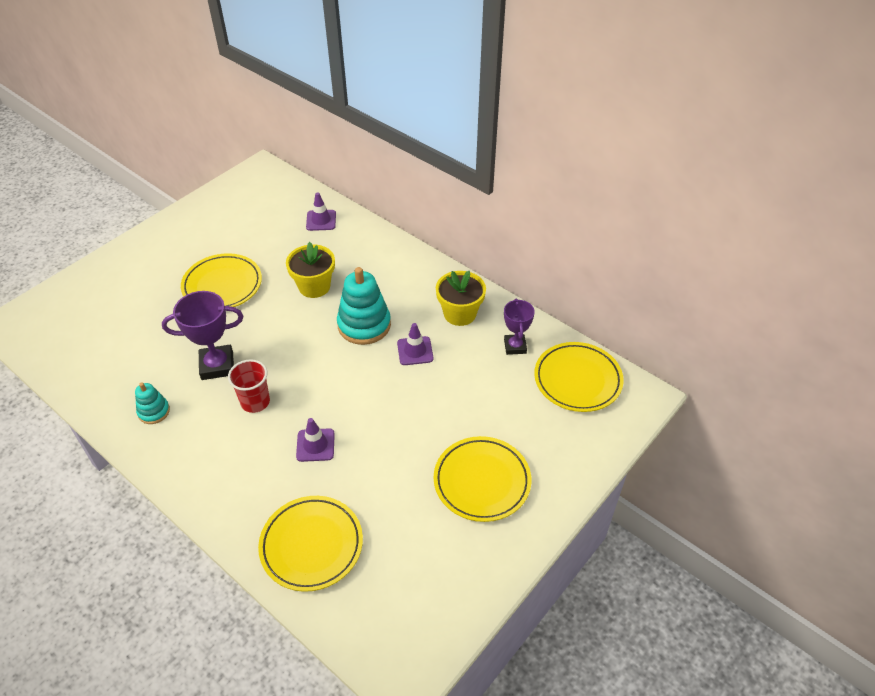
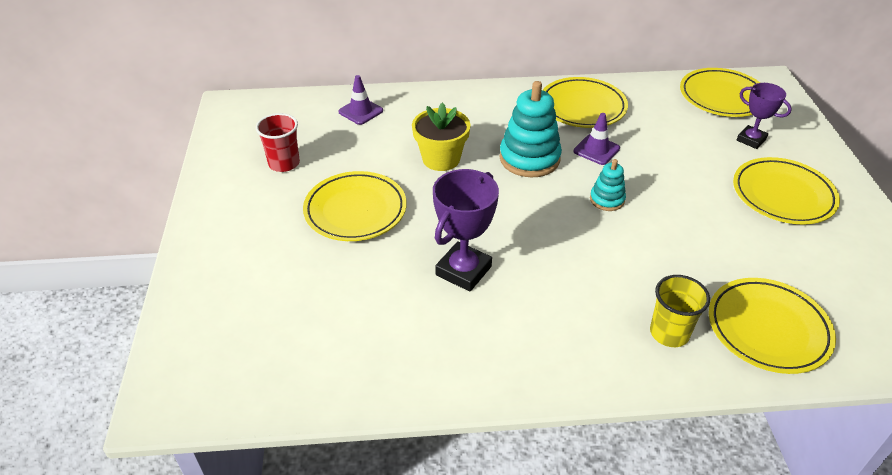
camera: 45 degrees left, 5 degrees down
turquoise stacking toy [135,383,170,424] -> turquoise stacking toy moved to [590,159,626,211]
red cup [228,359,270,413] -> red cup moved to [256,113,300,172]
purple traffic cone [296,418,335,462] -> none
yellow flower pot [436,271,486,326] -> yellow plate [543,77,628,128]
purple trophy [504,298,535,355] -> purple trophy moved to [737,83,792,149]
none -> yellow cup [650,275,710,347]

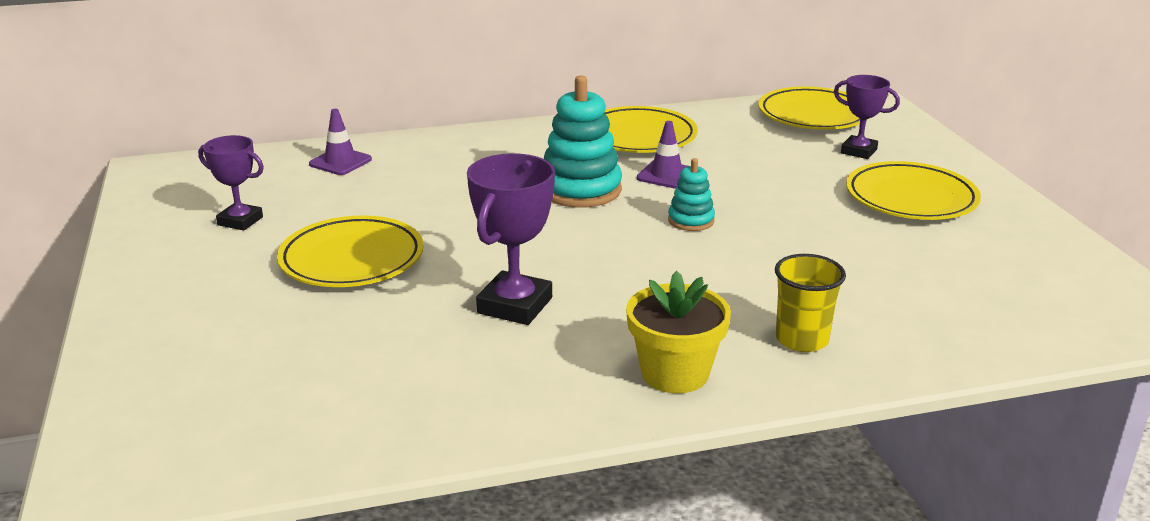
camera: 10 degrees left, 15 degrees down
red cup [256,113,300,172] -> purple trophy [198,135,264,231]
yellow flower pot [412,102,471,171] -> yellow flower pot moved to [626,271,731,394]
yellow plate [709,278,836,374] -> none

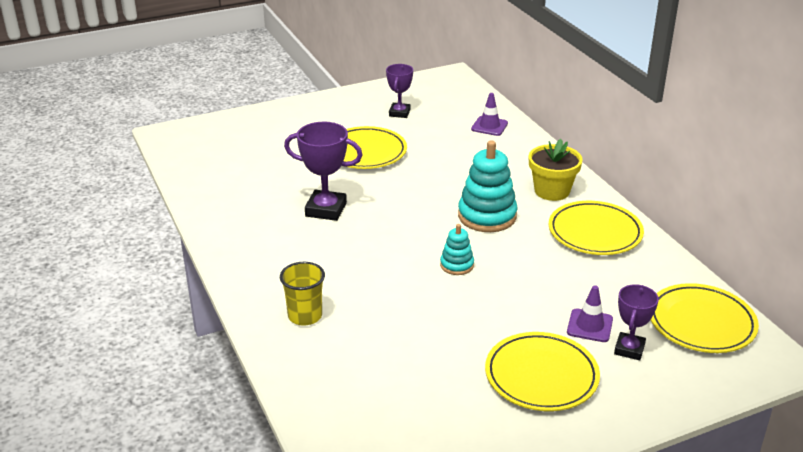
camera: 80 degrees right, 5 degrees up
yellow flower pot [626,271,731,394] -> yellow flower pot moved to [529,139,583,201]
purple traffic cone [637,121,688,189] -> purple traffic cone moved to [567,285,613,342]

